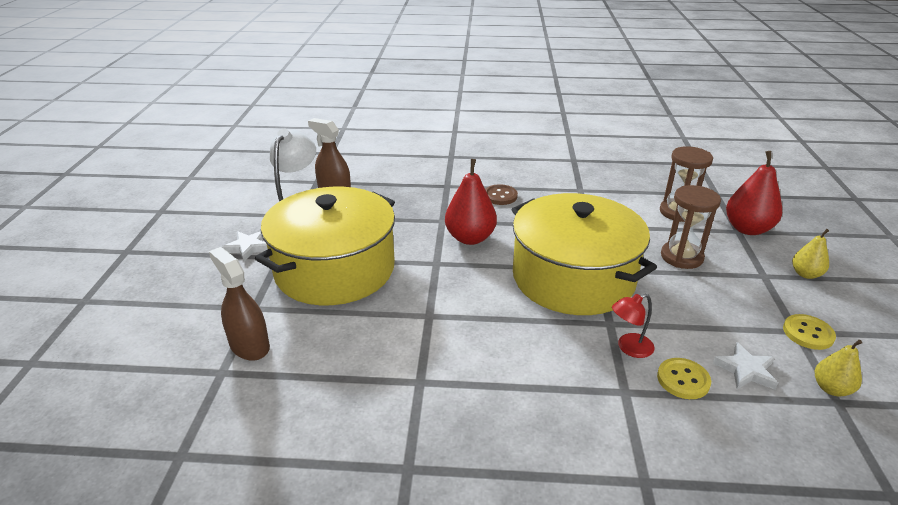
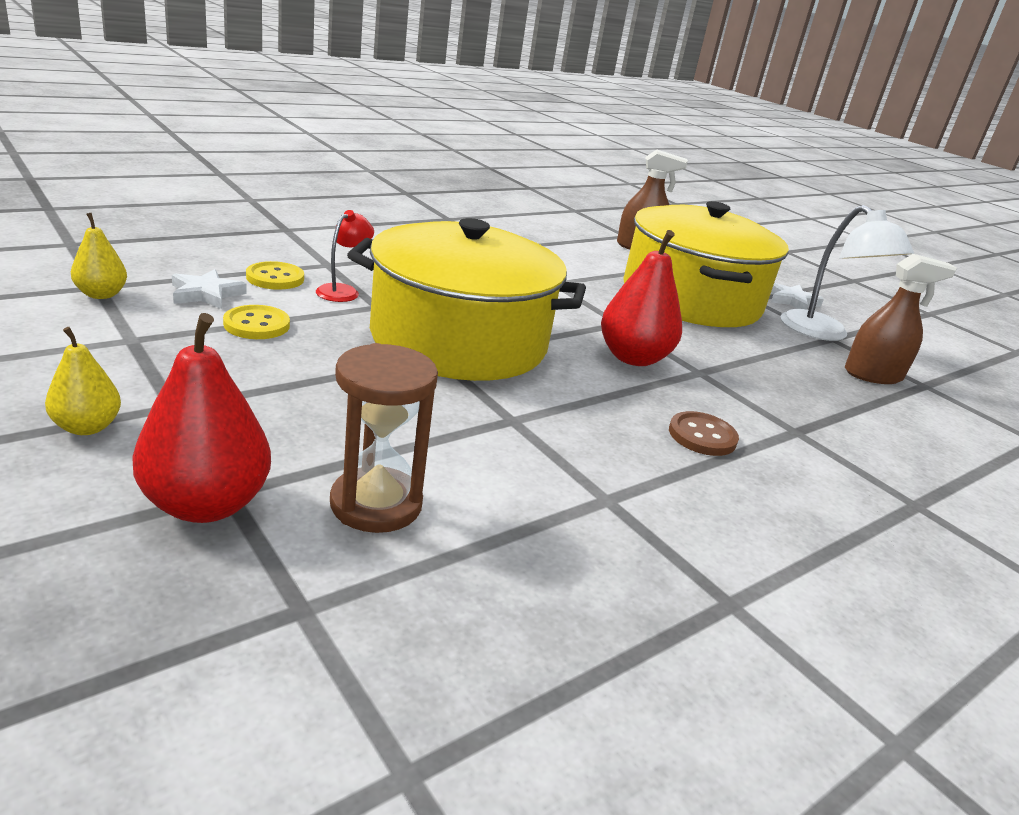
camera: 135 degrees right, 5 degrees down
brown hourglass [661,185,721,269] -> none
yellow button [783,314,836,350] -> yellow button moved to [223,305,290,339]

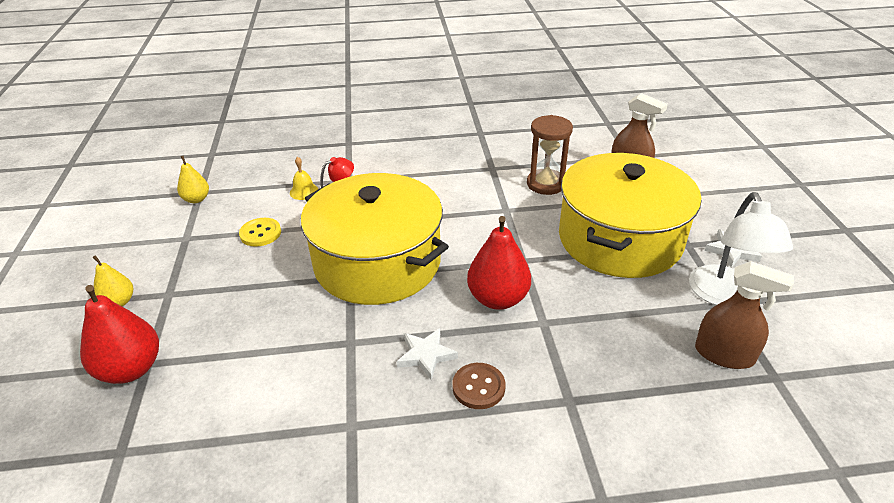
camera: 35 degrees right, 10 degrees up
white star [172,269,247,309] -> white star moved to [397,328,458,380]
yellow button [246,261,304,290] -> yellow bell [290,157,318,200]
brown hourglass [330,343,438,533] -> brown hourglass moved to [527,115,573,195]

